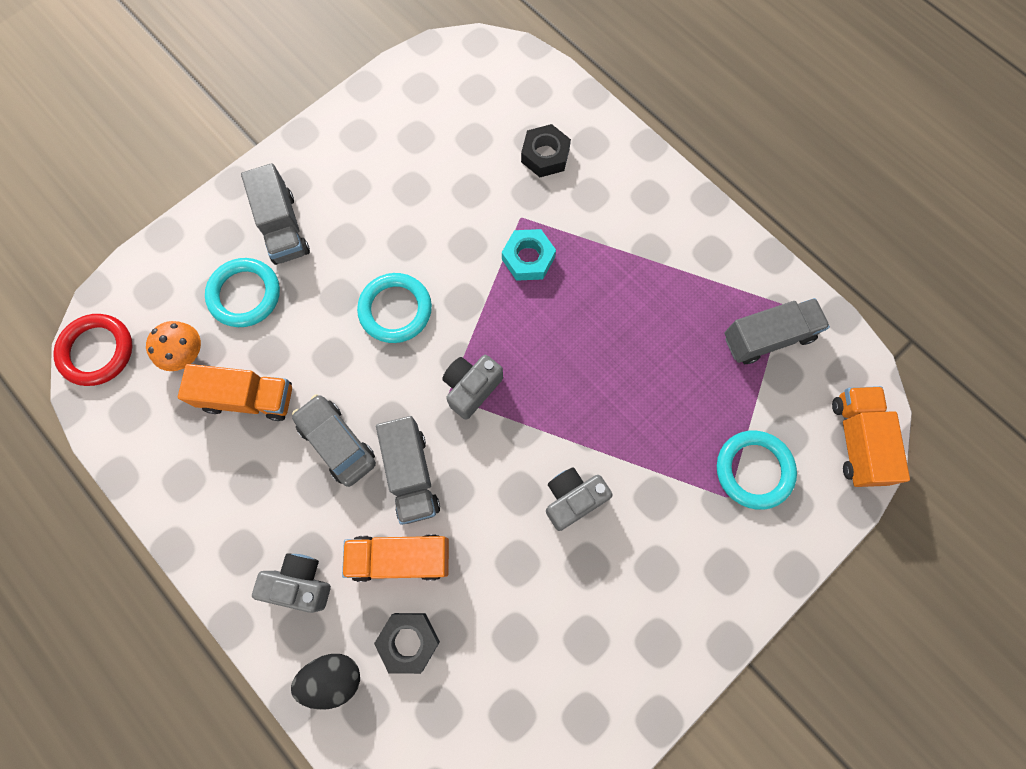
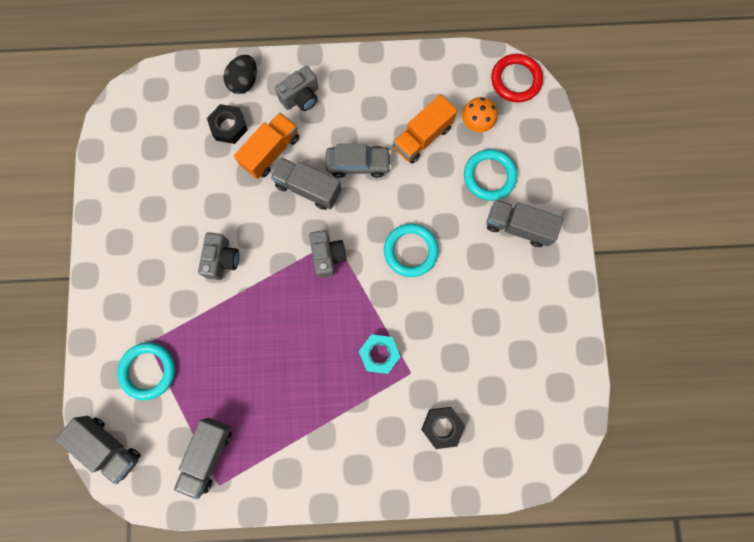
camera: 130 degrees right, 5 degrees up
orange truck [832,386,910,487] -> grey truck [55,416,140,485]

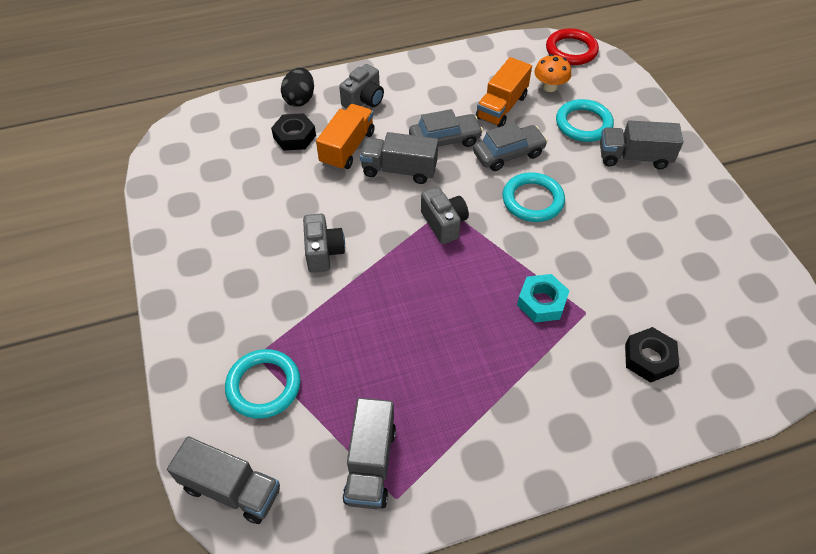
camera: 15 degrees left, 25 degrees down
none -> grey car [473,122,548,171]

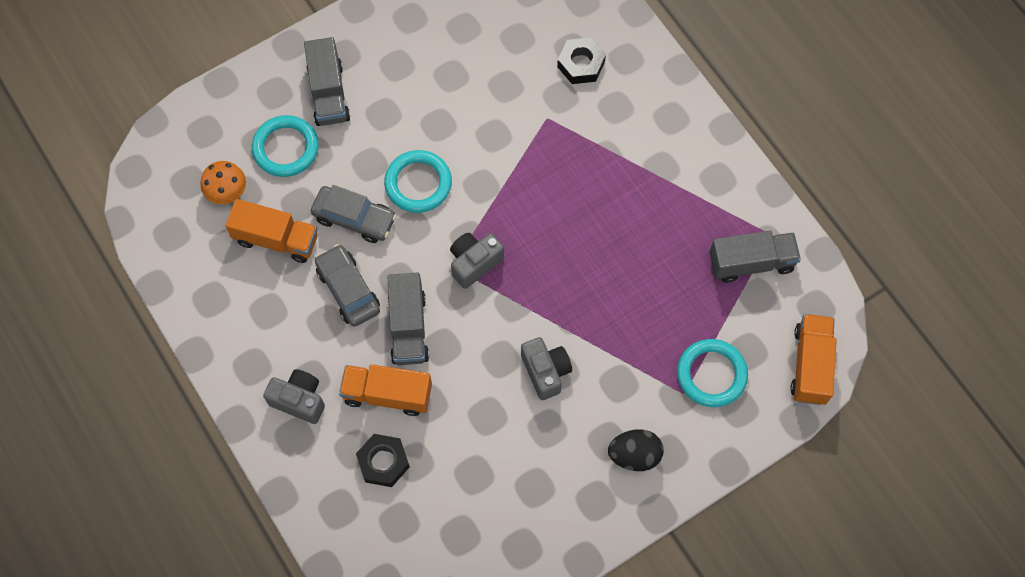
camera: 105 degrees left, 15 degrees up
grey truck [167,436,280,524] -> orange truck [790,314,837,405]
black egg [281,68,314,107] -> black egg moved to [608,430,664,471]
grey camera [303,214,345,273] -> grey camera turned 90 degrees clockwise [521,337,572,400]
grey car [473,122,548,171] -> grey car turned 150 degrees clockwise [311,185,397,243]
turquoise nut [517,274,570,322] -> none
red ring [546,28,599,65] -> none

